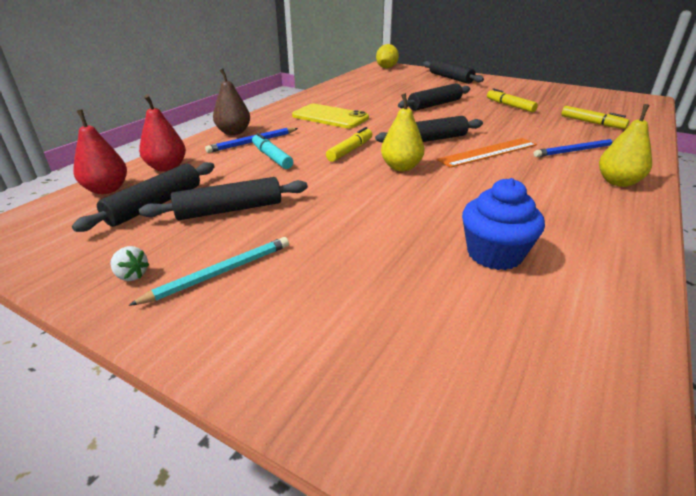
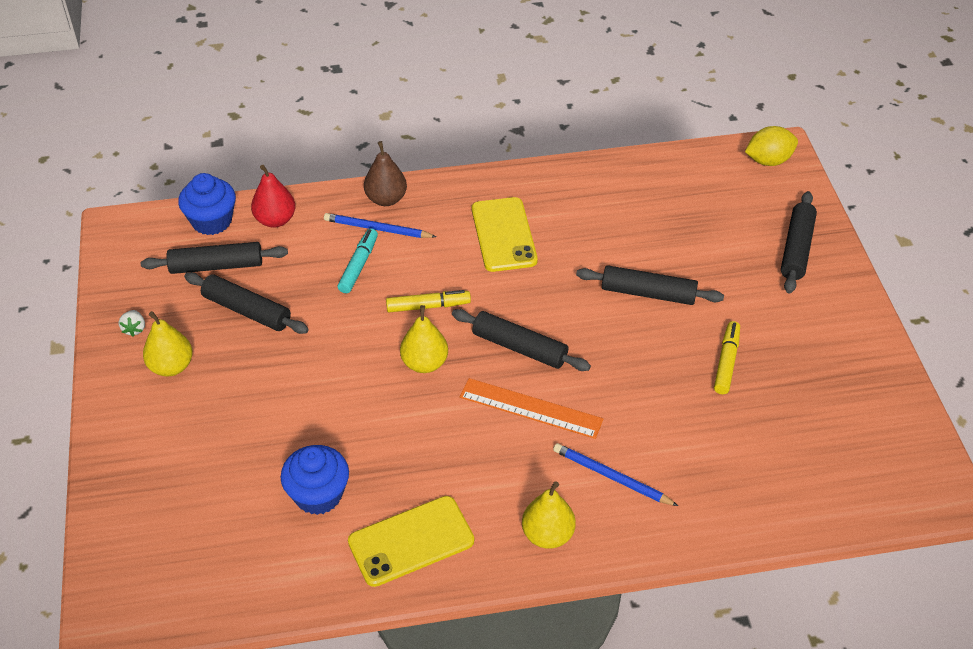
camera: 50 degrees right, 15 degrees up
red pear [74,110,127,194] -> blue cupcake [178,173,236,235]
turquoise pencil [129,237,289,306] -> yellow pear [143,311,193,377]
yellow marker [561,106,630,129] -> none
none -> yellow phone [348,496,474,587]

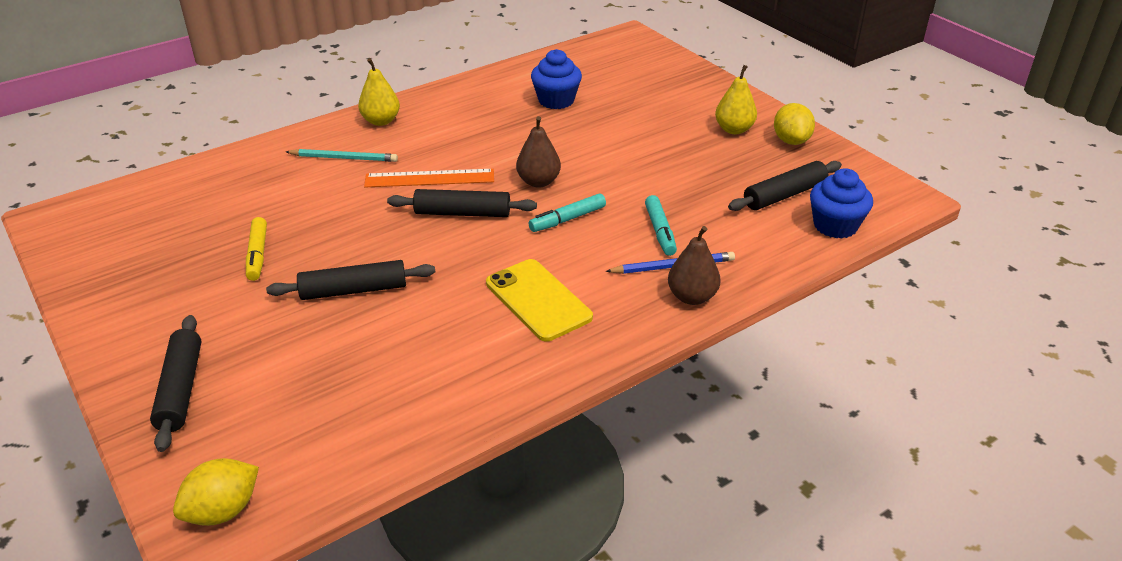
camera: 155 degrees right, 10 degrees down
white strawberry [119,310,145,337] -> yellow lemon [774,103,815,145]
black rolling pin [184,272,309,334] -> none
red pear [251,165,295,228] -> none
yellow phone [348,496,474,587] -> none
yellow marker [386,290,471,312] -> turquoise marker [528,193,606,232]
yellow pear [400,305,448,373] -> brown pear [516,116,561,188]
blue pencil [553,443,678,506] -> turquoise pencil [286,149,398,162]

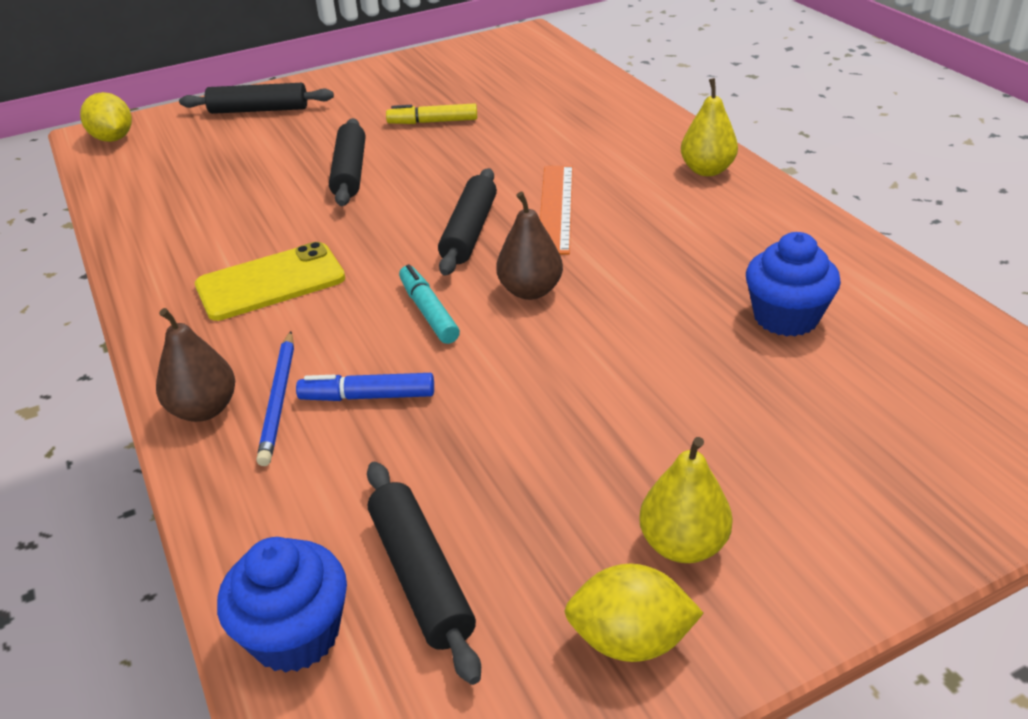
camera: 100 degrees right, 0 degrees up
turquoise pencil [286,149,398,162] -> none
turquoise marker [645,195,677,256] -> blue marker [296,373,434,401]

